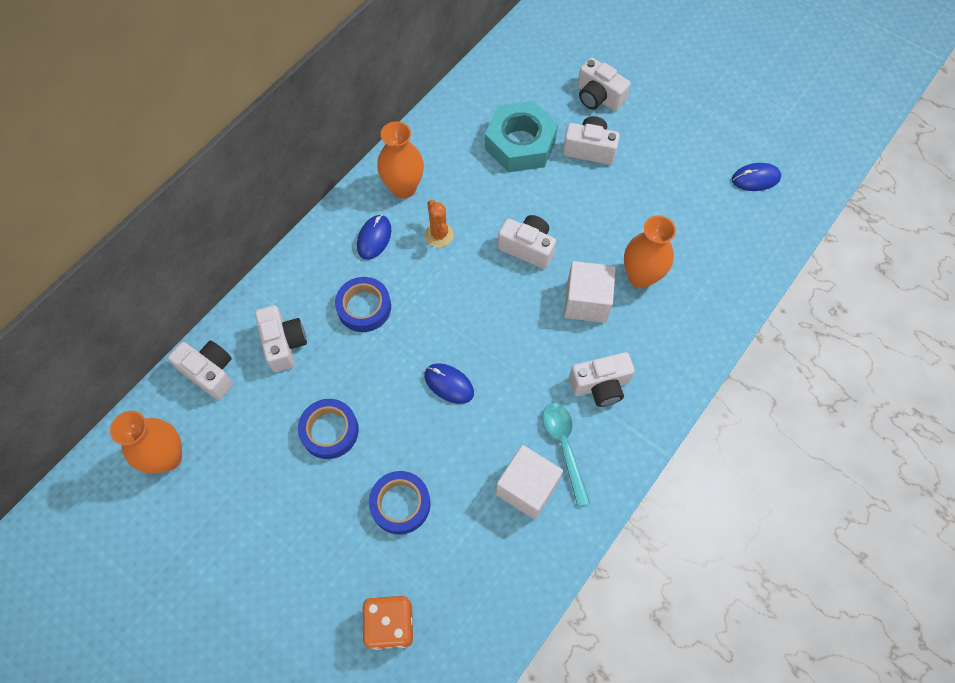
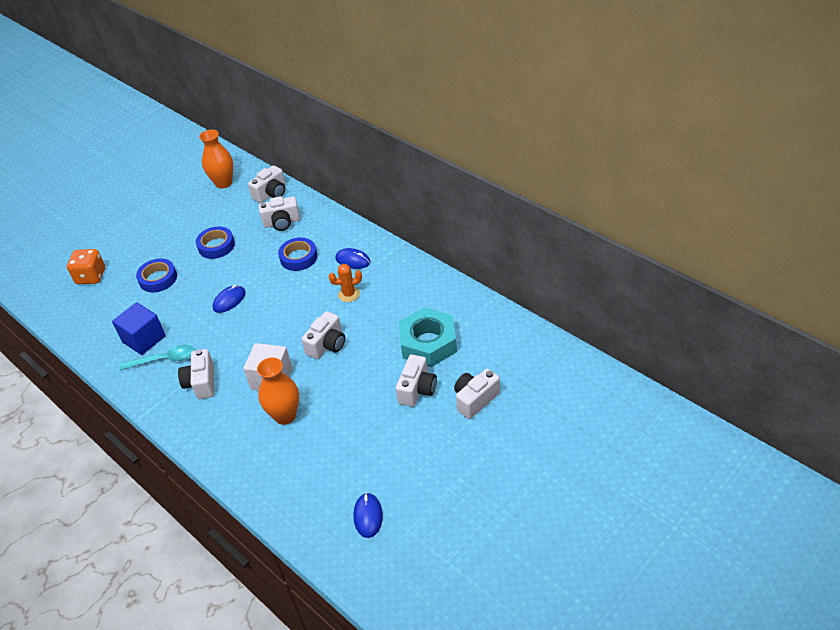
camera: 100 degrees right, 20 degrees down
orange vase [377,121,424,199] -> none
white cube [496,445,563,520] -> blue cube [112,302,166,355]

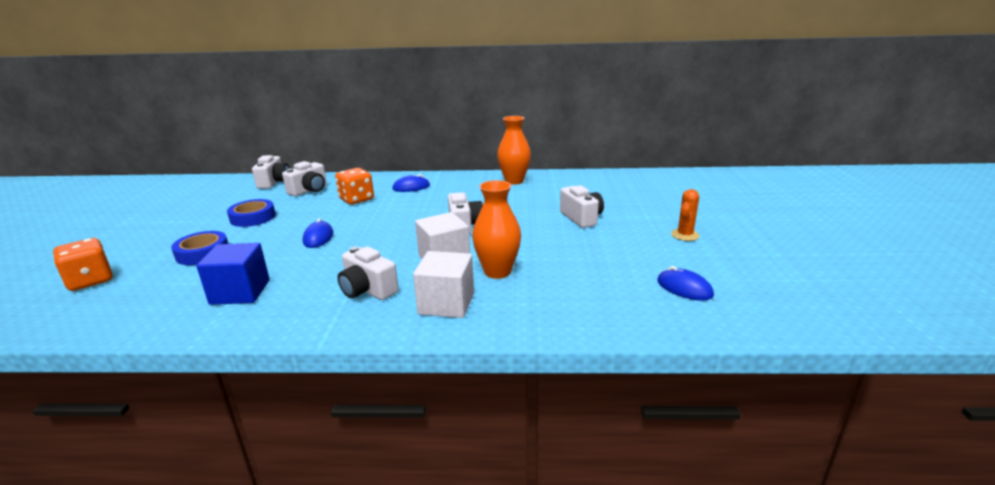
camera: 45 degrees left, 20 degrees down
turquoise spoon [119,345,195,370] -> none
orange vase [199,129,233,189] -> orange vase moved to [497,116,531,185]
blue tape [278,238,318,271] -> orange dice [335,168,374,204]
orange cactus [329,264,362,302] -> orange cactus moved to [671,189,699,241]
turquoise nut [399,307,457,367] -> none
white camera [454,369,500,419] -> none
none -> white cube [413,251,474,318]

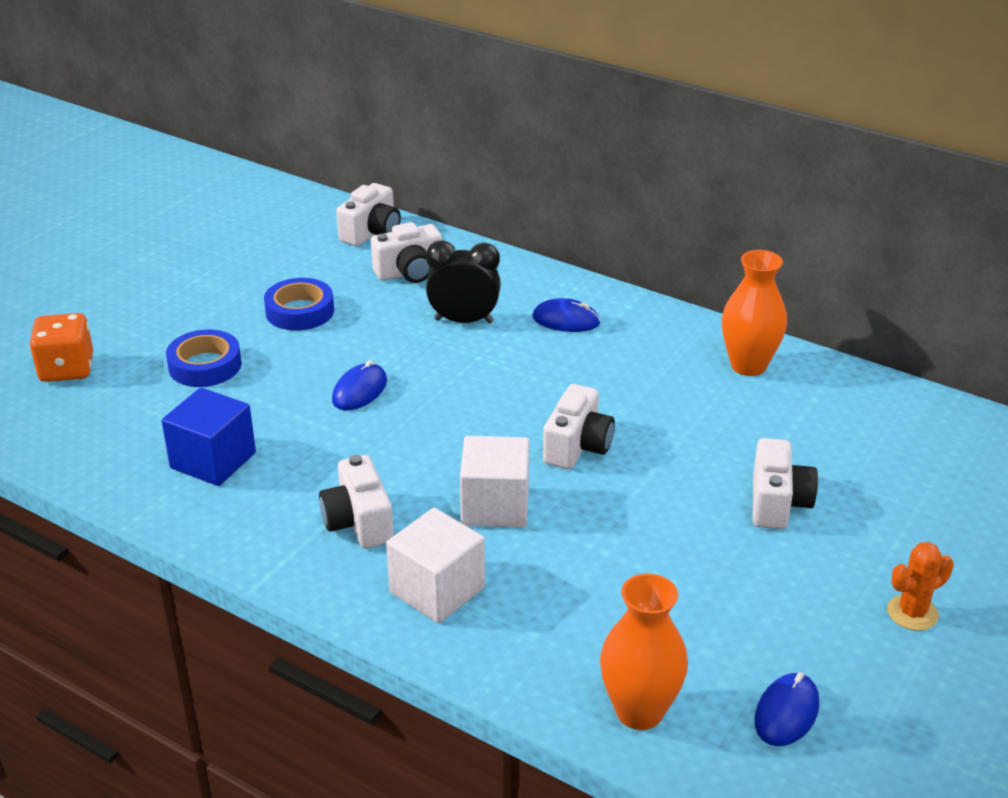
camera: 30 degrees right, 10 degrees up
orange dice [335,168,374,204] -> black clock [426,240,501,324]
orange vase [472,180,521,279] -> orange vase moved to [600,573,688,730]
blue mouse [657,266,714,301] -> blue mouse turned 45 degrees clockwise [754,672,819,746]

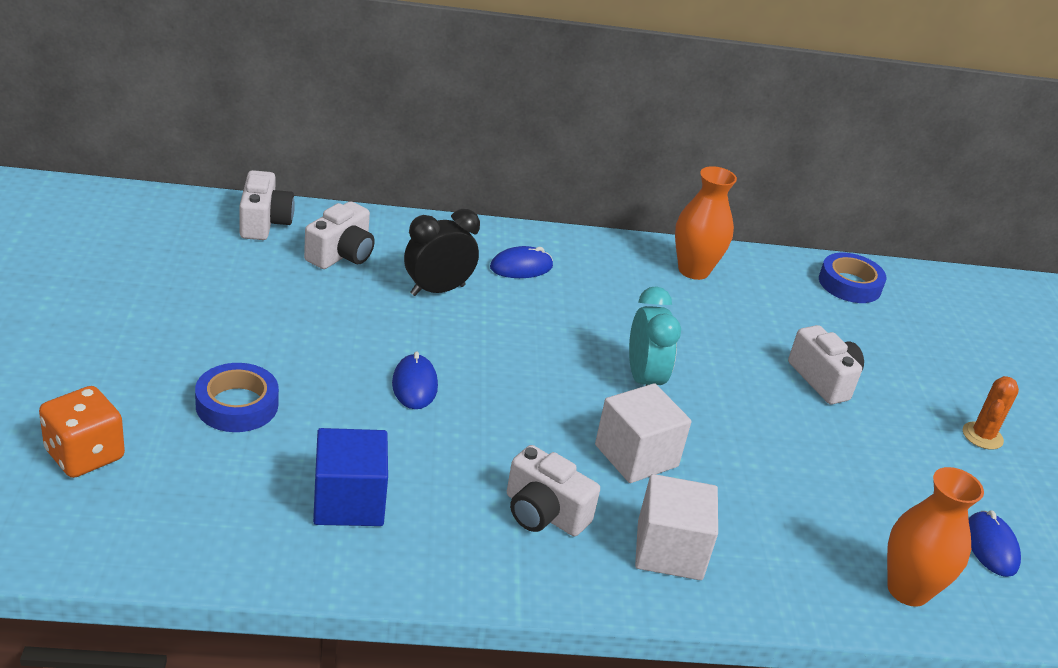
camera: 40 degrees left, 0 degrees up
blue tape [264,278,334,331] -> blue tape moved to [819,253,887,303]
white camera [543,384,615,469] -> turquoise clock [629,286,681,386]

